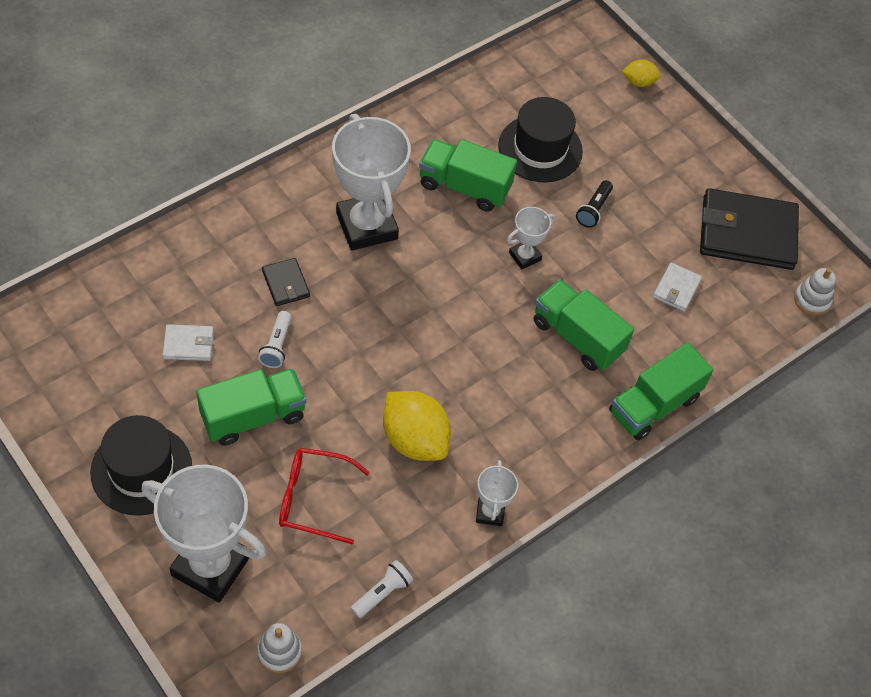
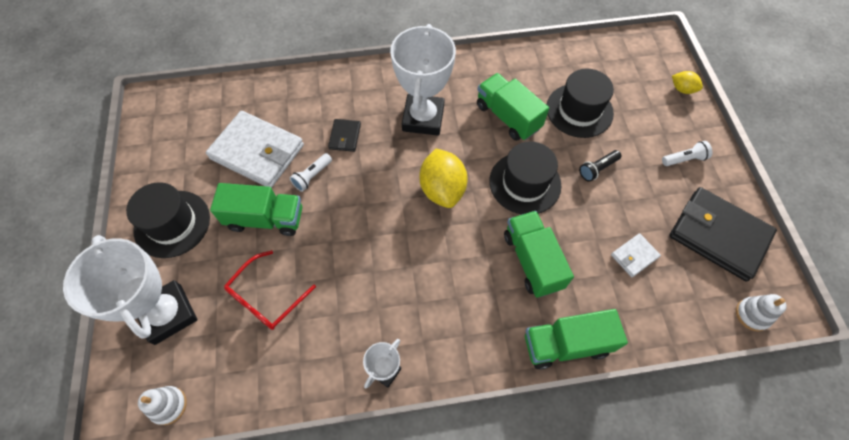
camera: 35 degrees right, 5 degrees up
white wallet [162,324,214,361] -> white wallet [206,111,304,188], size x2.18
red glasses [279,448,370,545] -> red glasses turned 90 degrees counterclockwise [224,250,316,330]
white flashlight [351,560,413,618] -> white flashlight moved to [662,141,713,166]
yellow lemon [383,391,451,461] -> yellow lemon moved to [420,149,468,208]
white trophy [507,207,555,269] -> black hat [489,141,561,214]

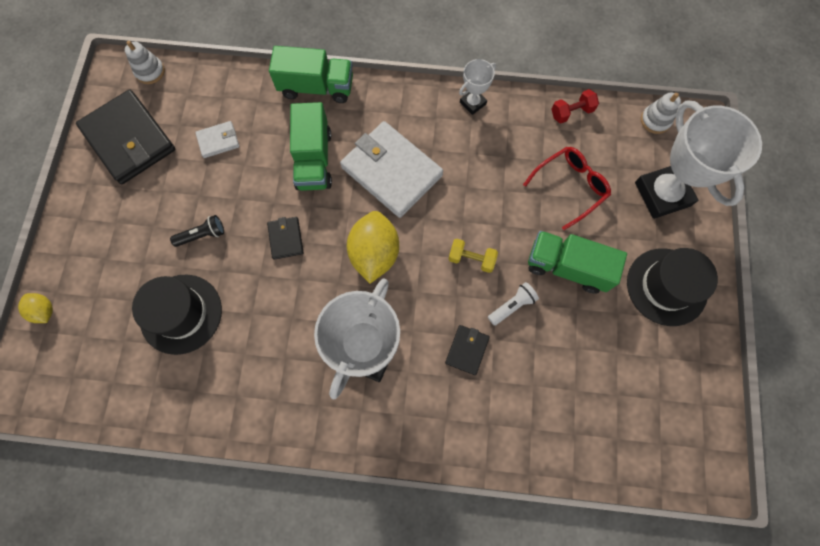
camera: 165 degrees left, 10 degrees up
white wallet [206,111,304,188] -> white wallet moved to [340,121,443,218]
green truck [477,73,549,141] -> none
black hat [489,141,561,214] -> black wallet [267,217,304,260]
white flashlight [662,141,713,166] -> none
none -> yellow dumbbell [448,239,498,273]
none -> red dumbbell [551,89,599,124]

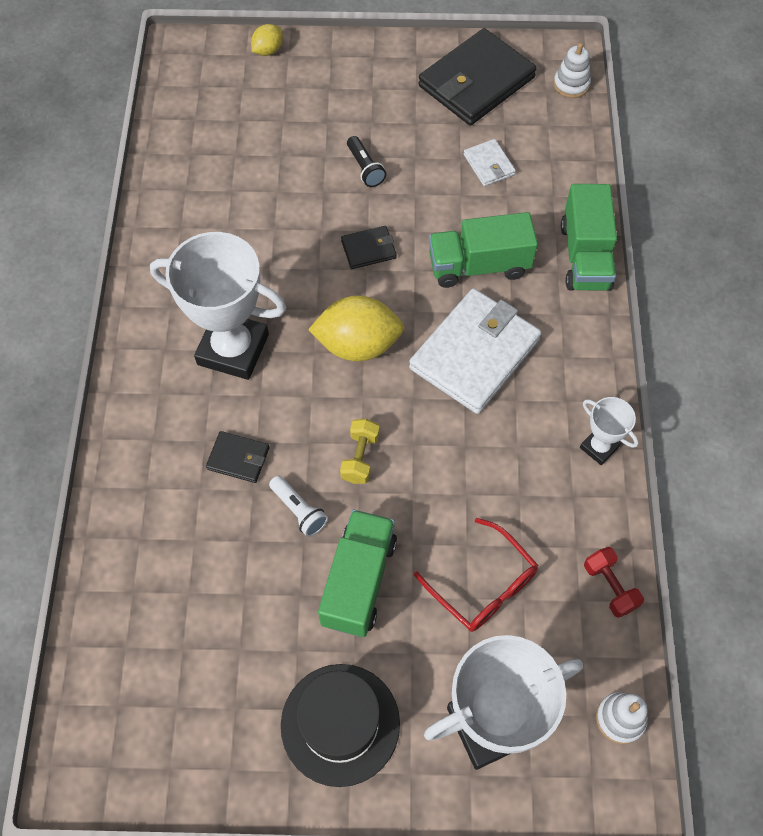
camera: 85 degrees right, 10 degrees down
black hat [132,274,222,355] -> none

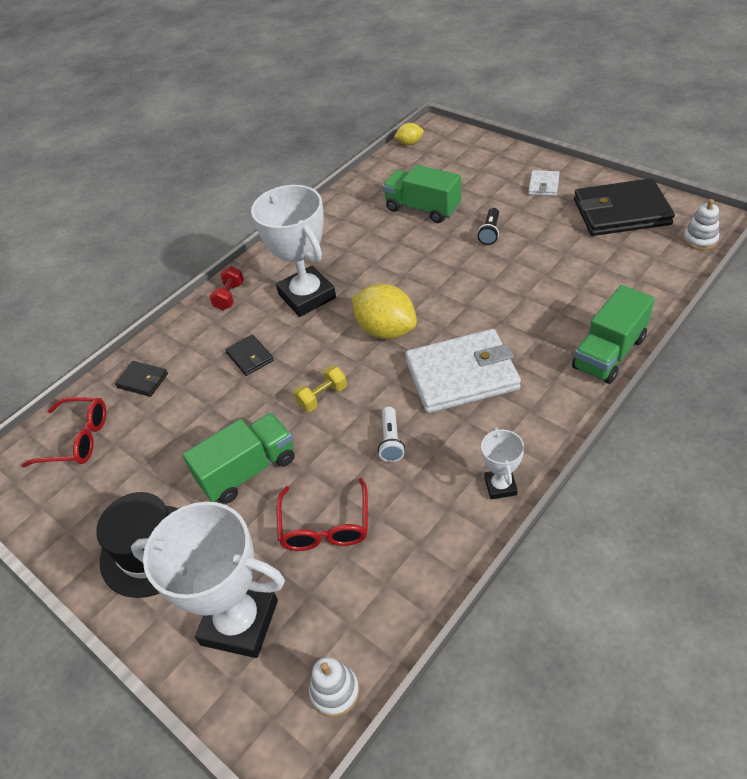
camera: 45 degrees right, 15 degrees down
yellow lemon [251,24,283,56] -> yellow lemon moved to [394,123,424,145]
white flashlight [269,476,328,537] -> white flashlight moved to [378,407,405,462]
black wallet [341,226,397,269] -> black wallet moved to [115,361,168,397]
green truck [429,212,538,288] -> green truck moved to [383,165,461,223]
white wallet [464,139,516,186] -> white wallet moved to [528,170,560,196]
red dumbbell [584,547,644,618] -> red dumbbell moved to [209,266,244,310]
none -> red glasses [21,397,106,467]

